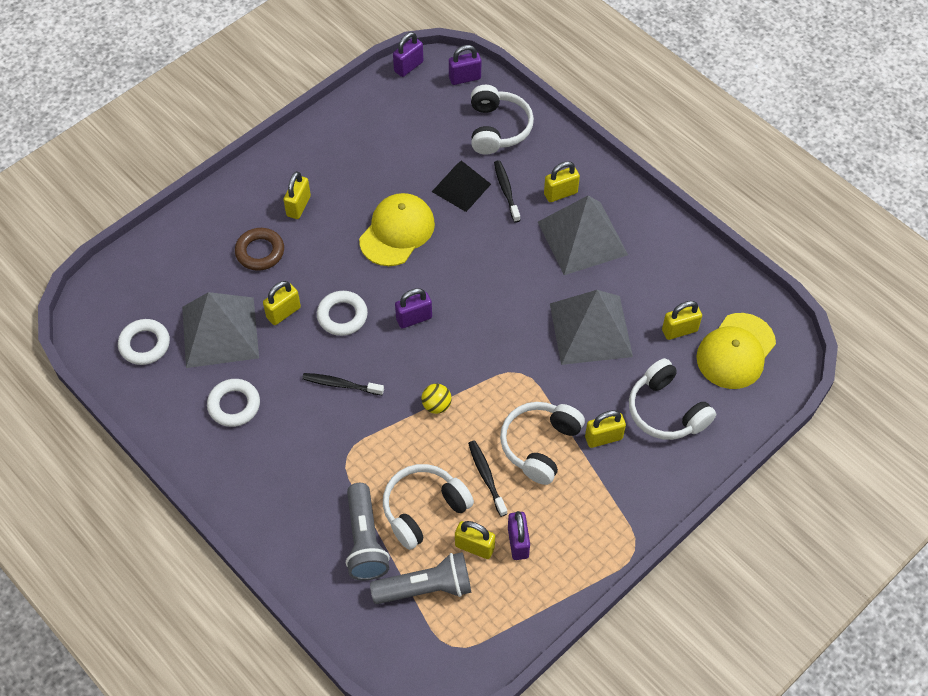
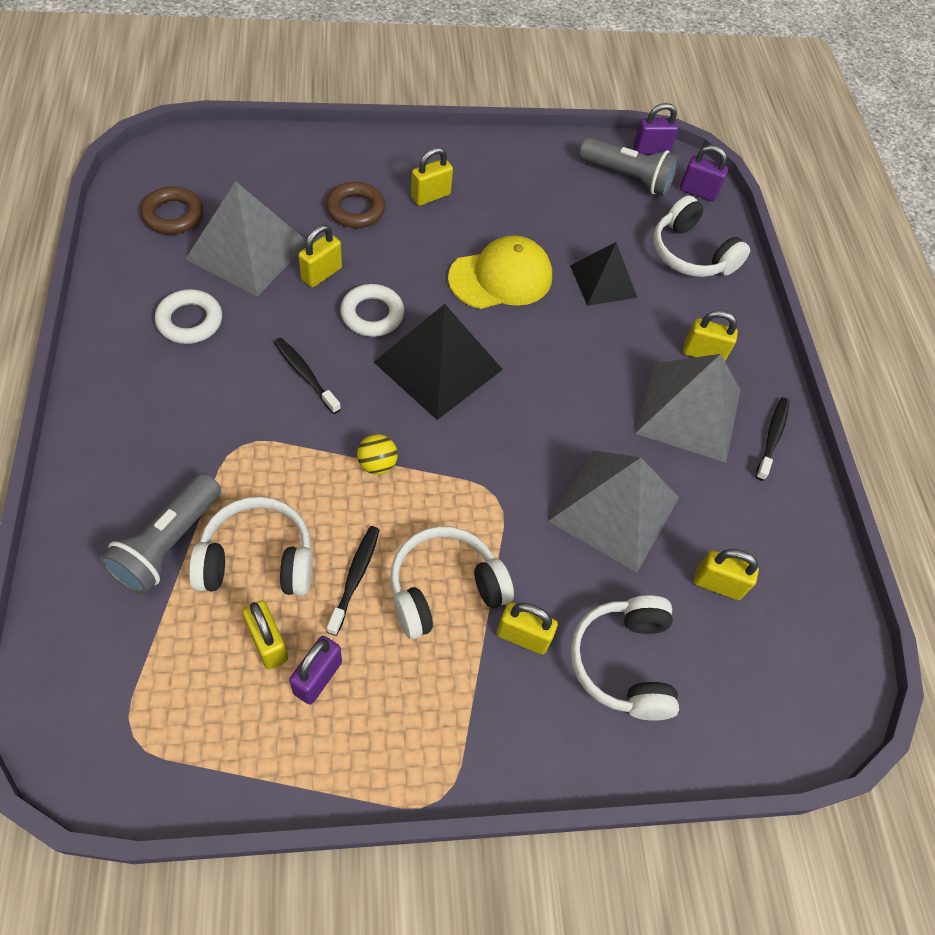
camera: 30 degrees right, 0 degrees up
white ring [118,319,170,365] -> brown ring [140,186,203,234]
yellow padlock [263,281,301,325] -> yellow padlock turned 45 degrees counterclockwise [298,225,342,287]
grey flashlight [370,552,471,604] -> grey flashlight moved to [579,137,679,196]
purple padlock [395,288,432,328] -> black pyramid [374,304,503,420]
white headphones [471,85,534,155] -> white headphones turned 105 degrees clockwise [653,195,750,277]
black toothbrush [494,160,520,223] -> black toothbrush moved to [755,397,790,481]
yellow cap [696,313,776,389] -> none

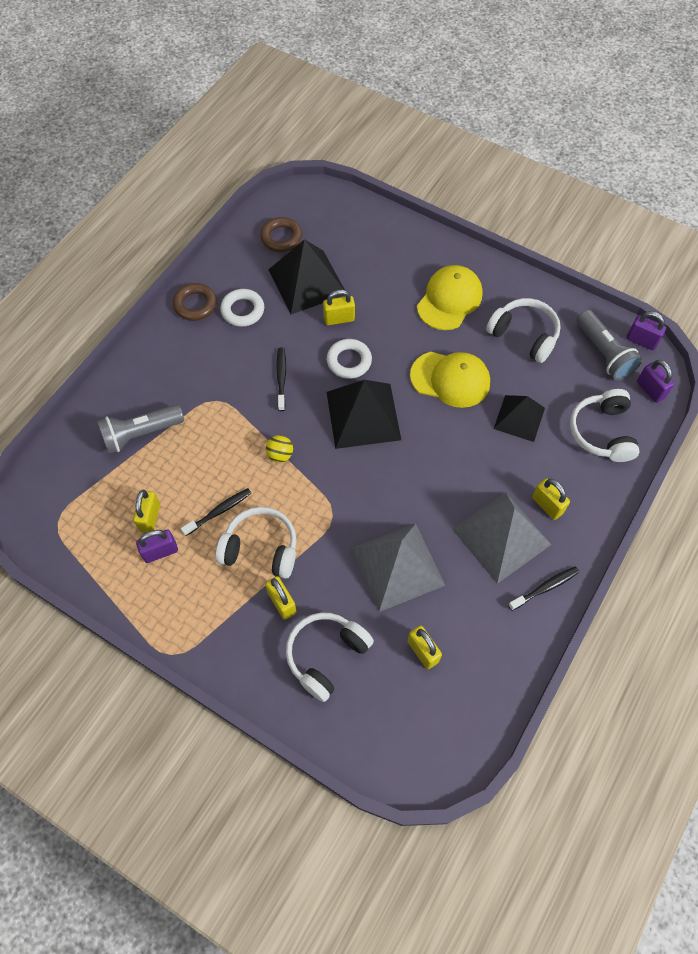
camera: 45 degrees right, 5 degrees up
grey pyramid [186,181,306,297] -> black pyramid [268,239,345,314]
white headphones [189,497,312,595] -> white headphones moved to [486,298,561,363]
brown ring [326,182,385,228] -> brown ring moved to [173,283,217,321]
yellow padlock [411,147,453,206] -> yellow cap [417,265,483,330]

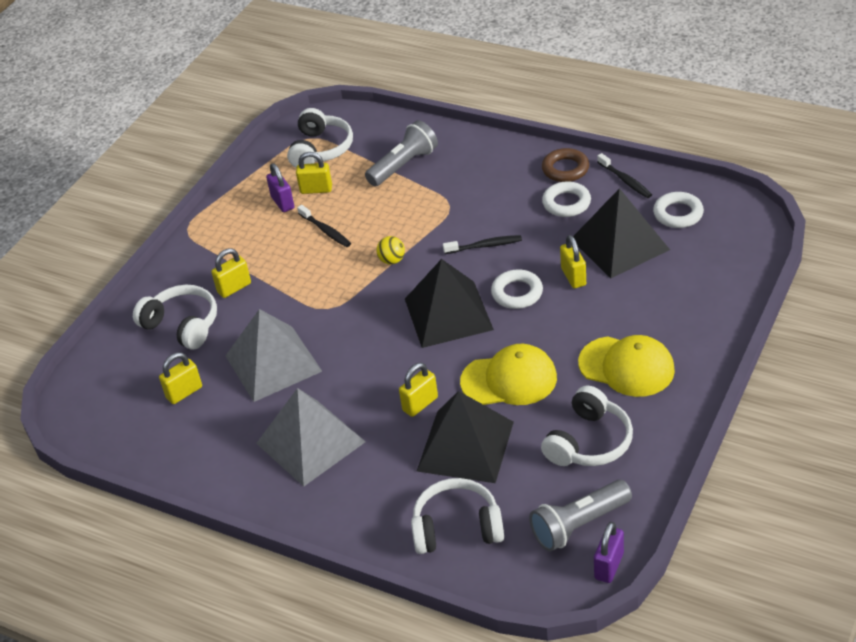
camera: 90 degrees right, 20 degrees down
grey flashlight [97,404,184,454] -> grey flashlight turned 75 degrees clockwise [365,120,438,186]
white headphones [216,507,296,579] -> white headphones moved to [287,108,353,168]
brown ring [260,217,302,252] -> white ring [653,192,704,228]
yellow cap [410,352,490,408] -> yellow cap turned 105 degrees counterclockwise [460,344,557,405]
black pyramid [494,395,545,442] -> black pyramid [417,391,514,483], size x1.58
black toothbrush [508,566,579,611] -> black toothbrush moved to [597,153,652,198]
yellow padlock [532,478,570,520] -> yellow padlock moved to [399,363,438,417]
purple padlock [637,360,674,403] -> none

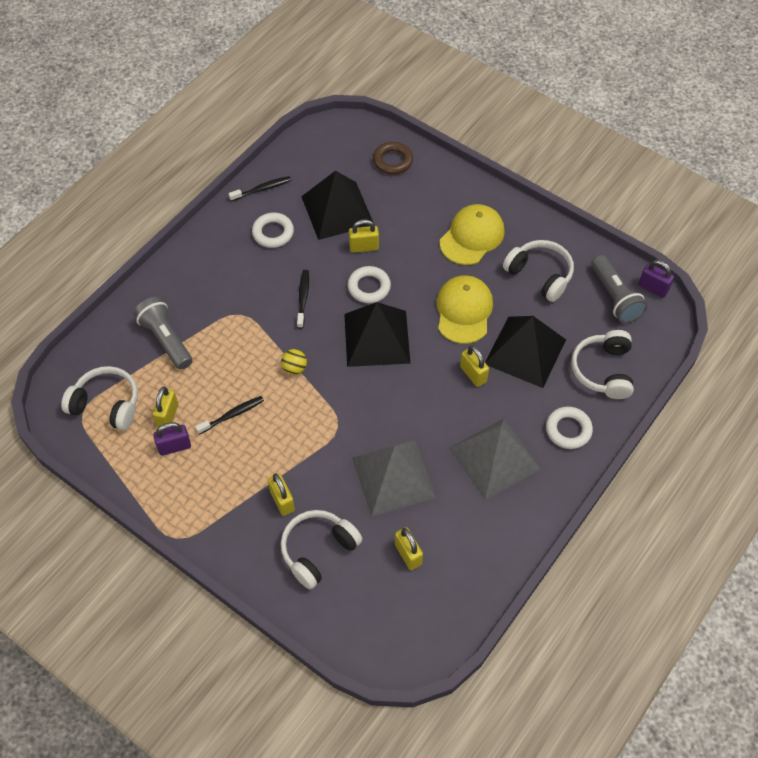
camera: 85 degrees left, 15 degrees up
brown ring [542,148,589,182] -> brown ring moved to [373,142,413,175]
white ring [653,192,704,228] -> white ring moved to [546,406,593,449]

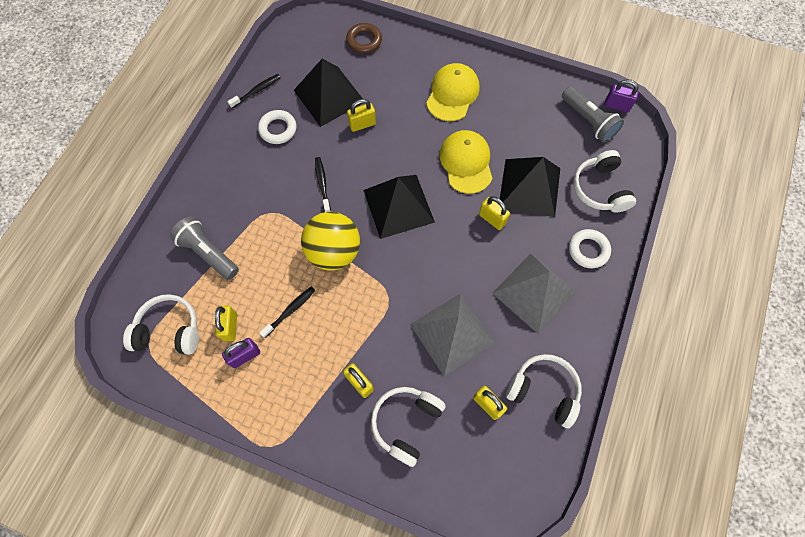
camera: 15 degrees left, 10 degrees up
yellow ball [281,349,307,375] -> yellow ball [301,212,360,271], size x2.38
white ring [348,266,391,303] -> none
white headphones [503,240,574,302] -> white headphones moved to [506,354,582,428]

